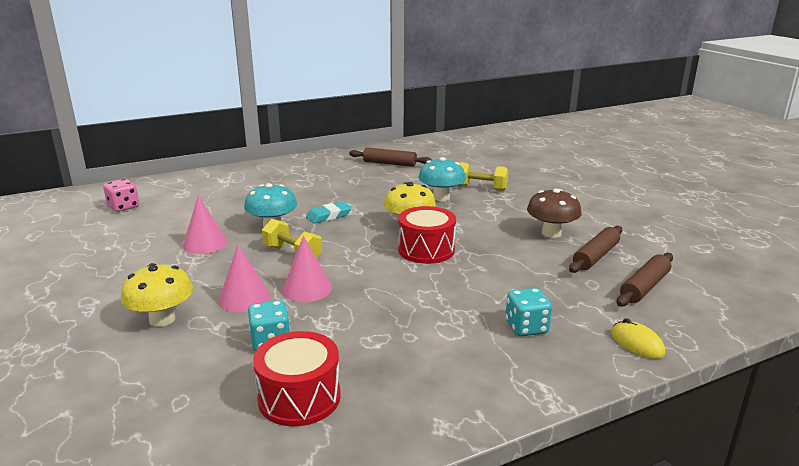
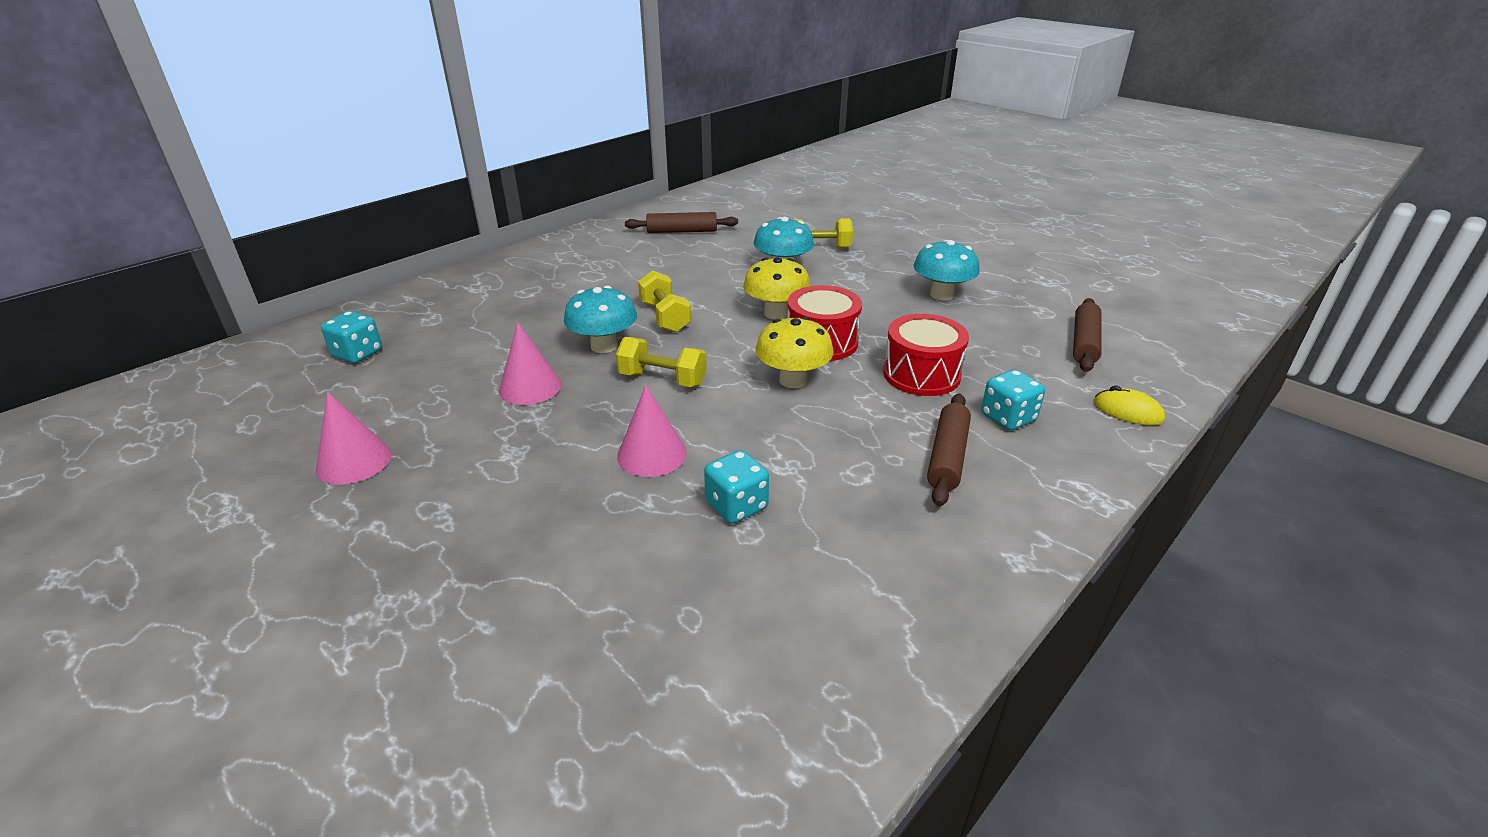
camera: 20 degrees left, 10 degrees up
pink dice [103,179,139,212] -> turquoise dice [321,311,382,363]
yellow mushroom [121,263,193,327] -> yellow mushroom moved to [755,317,833,388]
red drum [253,331,341,427] -> red drum moved to [883,314,969,396]
pink cone [282,236,332,302] -> pink cone moved to [316,392,391,485]
turquoise eraser [306,201,352,224] -> yellow dumbbell [638,270,691,332]
brown mushroom [527,188,582,238] -> turquoise mushroom [914,240,980,300]
brown rolling pin [569,226,622,273] -> brown rolling pin moved to [927,394,971,507]

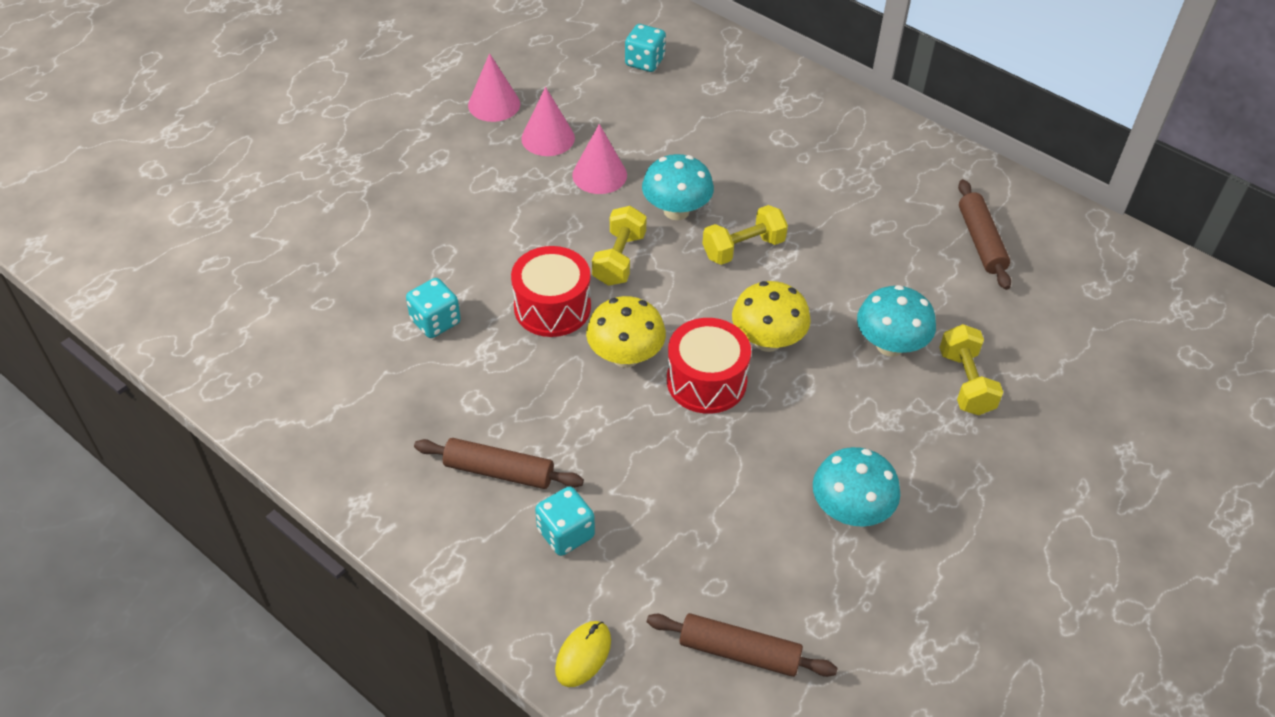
camera: 85 degrees right, 15 degrees up
pink cone [617,385,687,477] -> pink cone moved to [521,87,575,156]
red drum [883,314,969,396] -> red drum moved to [511,246,591,337]

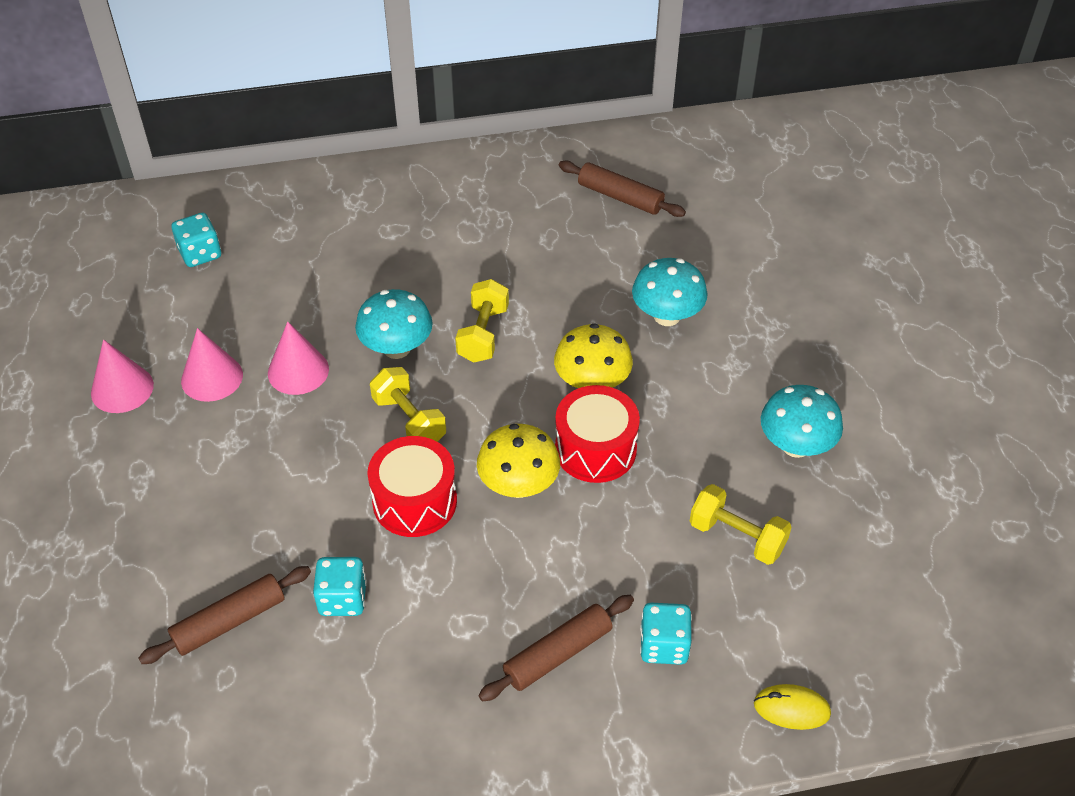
camera: 50 degrees left, 0 degrees up
yellow mouse [555,621,611,687] -> yellow mouse turned 60 degrees counterclockwise [754,684,831,730]
brown rolling pin [647,613,838,677] -> brown rolling pin moved to [139,566,311,664]
yellow dumbbell [939,324,1003,415] -> yellow dumbbell moved to [690,484,792,565]

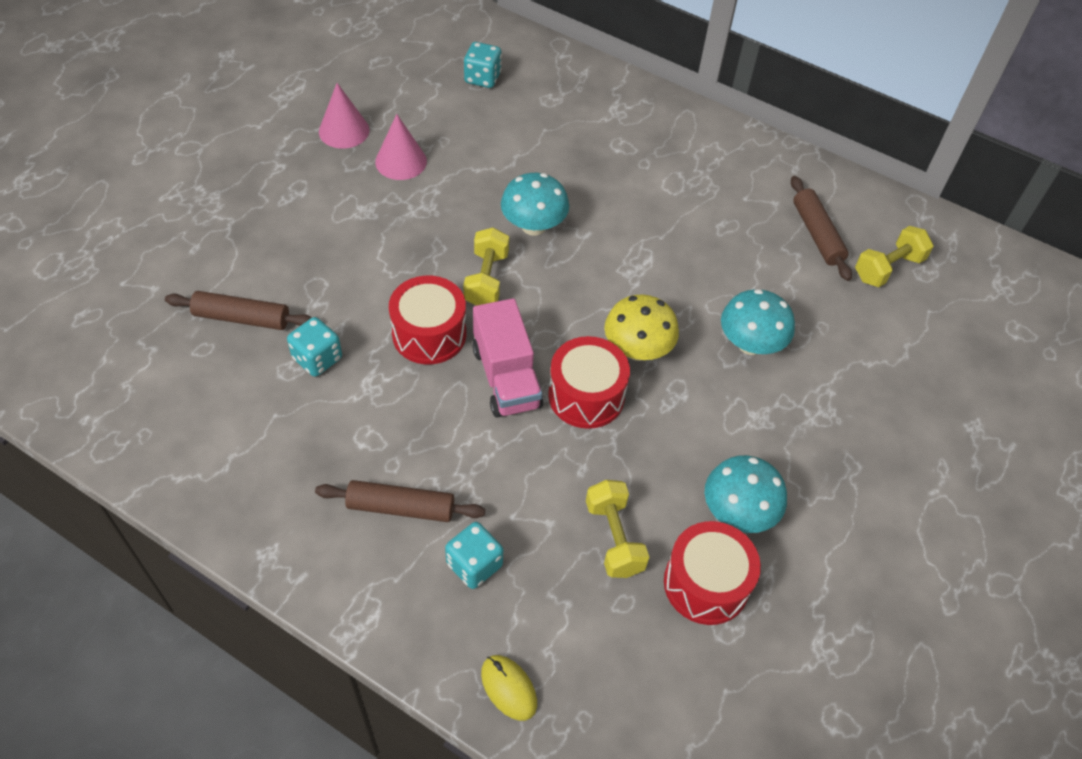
camera: 40 degrees right, 5 degrees up
pink cone [268,321,329,395] -> none
yellow dumbbell [455,279,509,363] -> yellow dumbbell moved to [855,226,934,287]
yellow mushroom [477,424,560,498] -> pink truck [472,298,543,417]
none -> red drum [664,521,761,625]

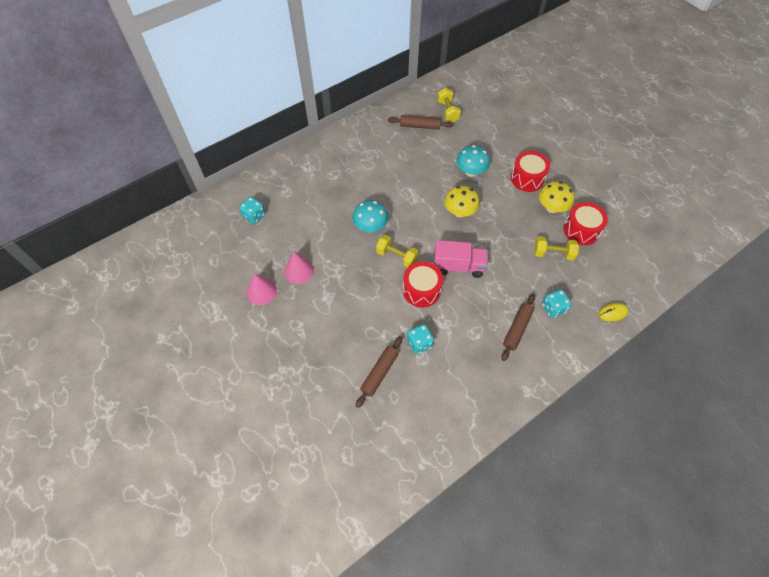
camera: 65 degrees left, 5 degrees up
red drum [548,336,630,429] -> red drum moved to [511,151,550,192]
turquoise mushroom [705,455,787,533] -> yellow mushroom [539,181,575,213]

